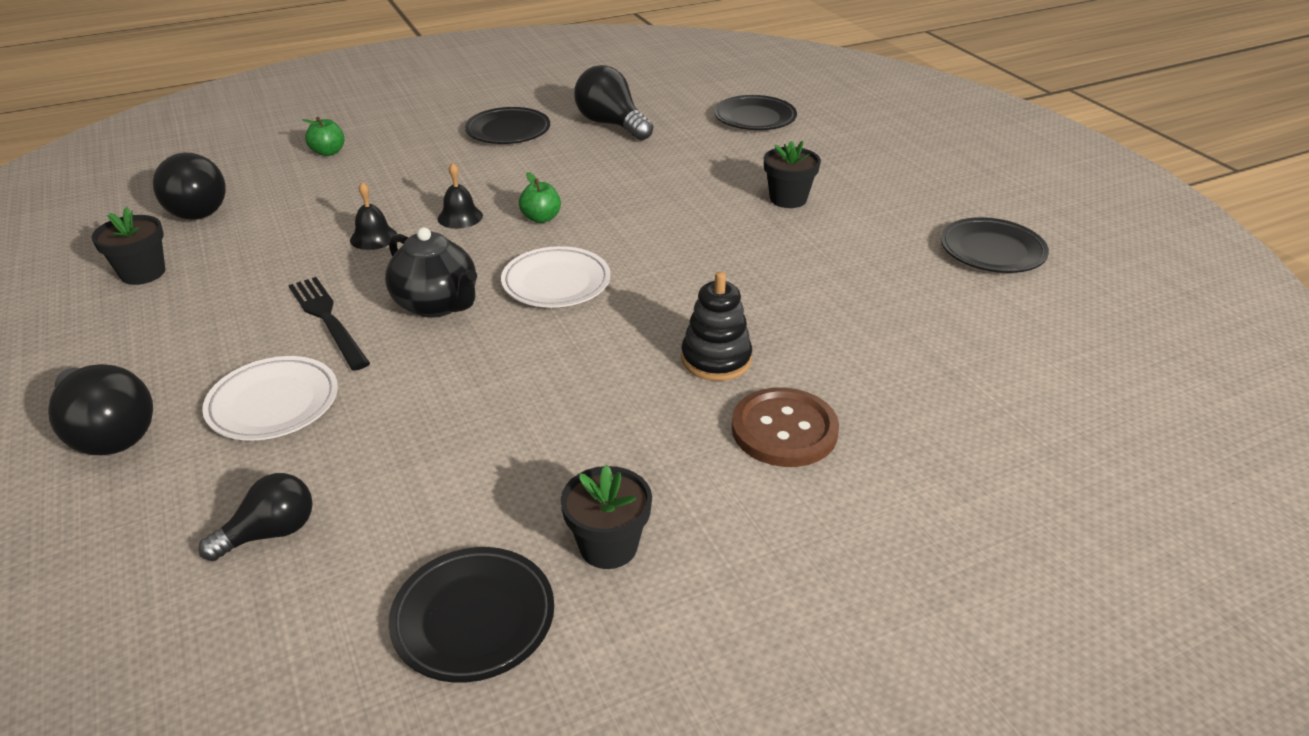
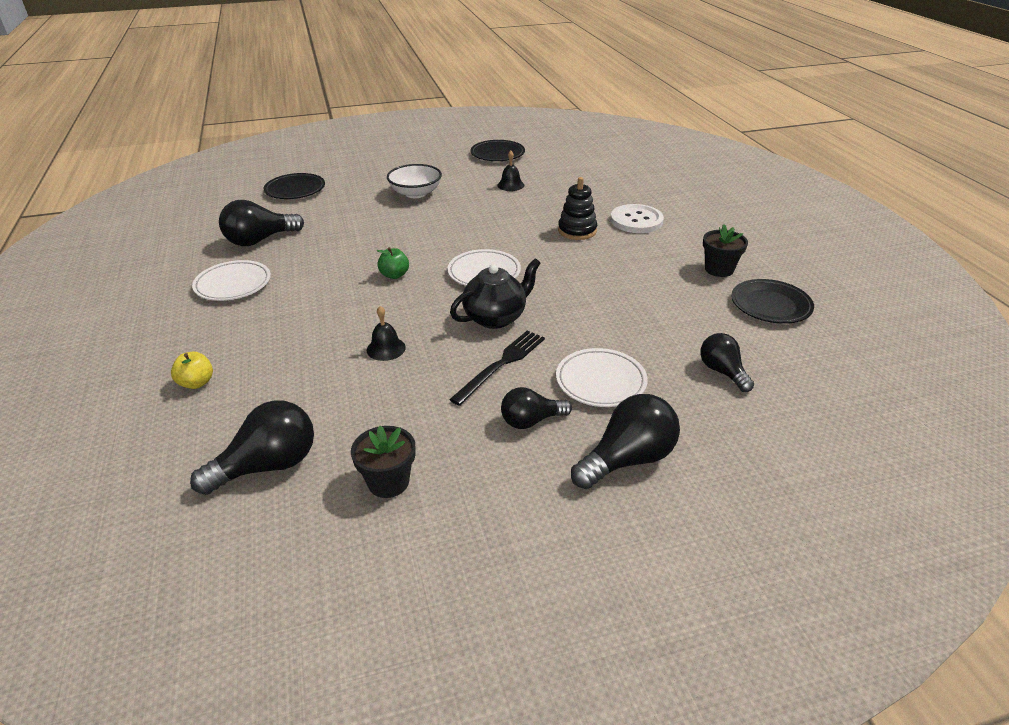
camera: 80 degrees left, 0 degrees up
black fork [288,277,370,371] -> black fork turned 150 degrees clockwise [449,330,545,406]
green apple [302,117,345,156] -> yellow apple [171,352,213,389]
black bell [438,163,483,229] -> black bell moved to [497,151,524,191]
black plate [465,107,550,144] -> white plate [192,260,271,301]
brown button [732,387,839,467] -> white button [610,204,664,233]
black flower pot [764,141,821,208] -> white bowl [387,164,442,198]
none -> black light bulb [501,387,572,429]

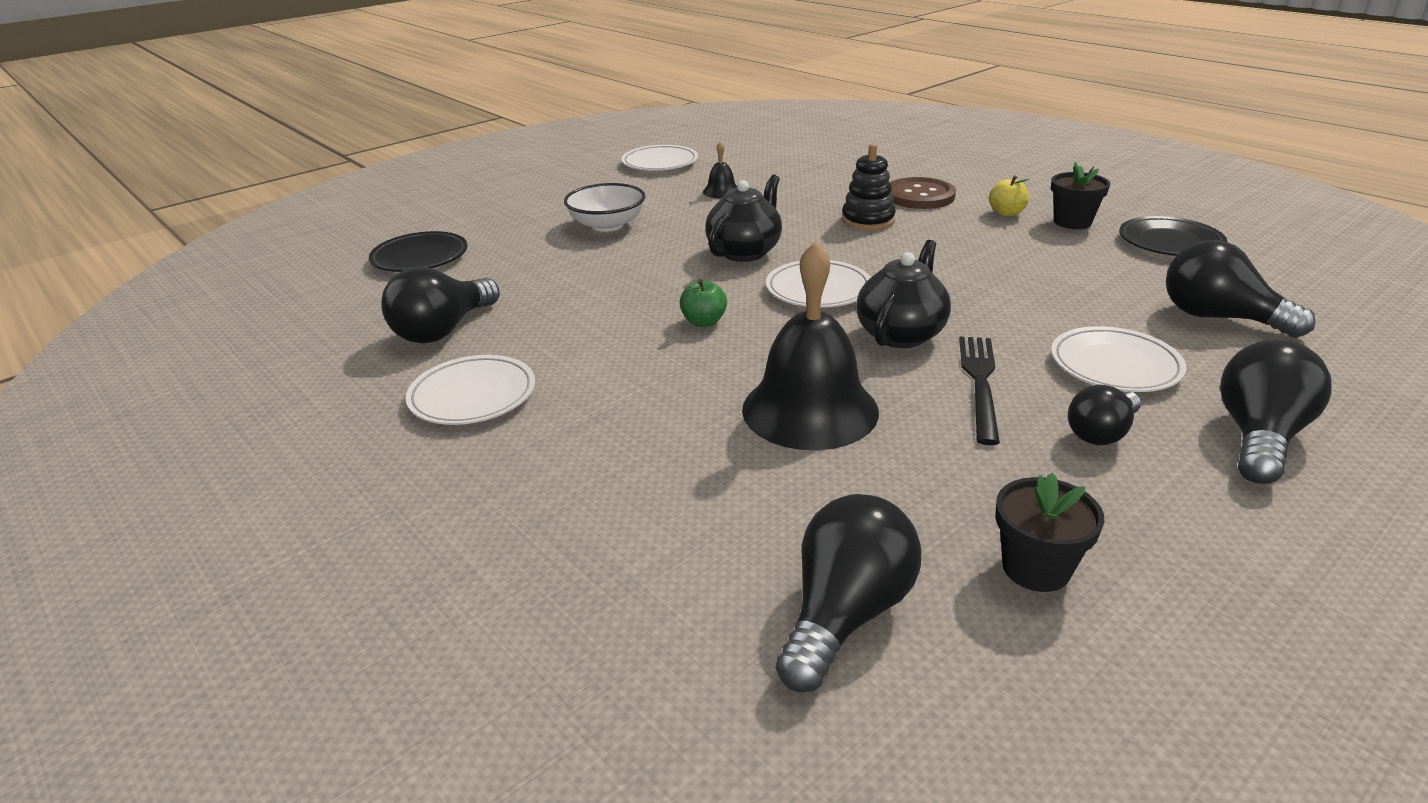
camera: 25 degrees left, 5 degrees down
yellow apple [171,352,213,389] -> yellow apple moved to [989,176,1030,216]
black bell [367,306,406,361] -> black bell [742,241,879,450], size x2.26
black plate [470,140,525,161] -> white plate [621,145,698,171]
white button [610,204,664,233] -> brown button [890,177,956,209]
black light bulb [700,333,754,392] -> black light bulb [1166,240,1316,338], size x1.56
none -> black teapot [705,174,782,262]

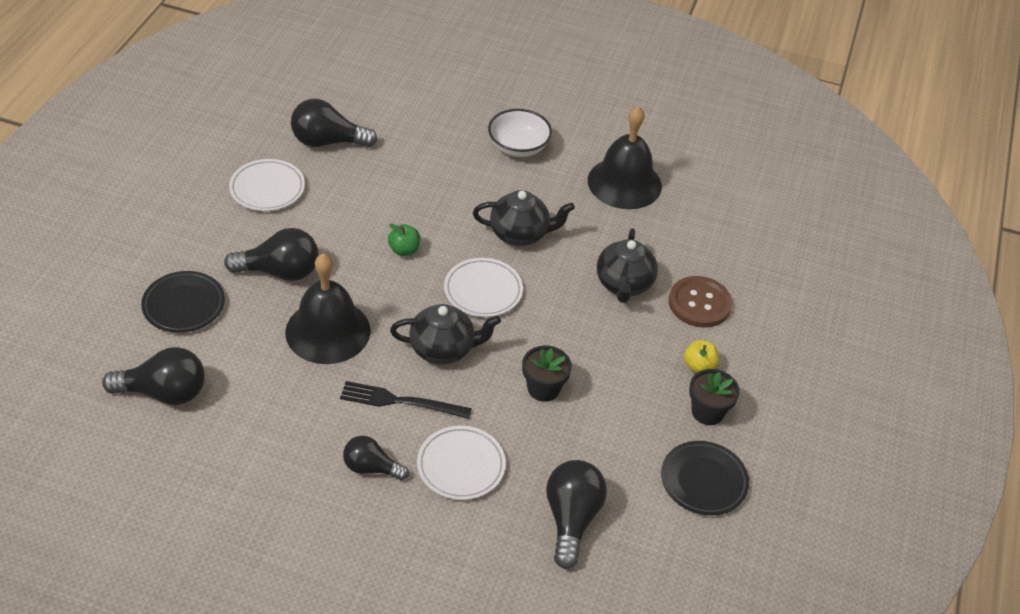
camera: 55 degrees right, 15 degrees up
black plate [369,231,467,272] -> black plate moved to [141,271,225,333]
white plate [621,145,698,171] -> none
black bell [703,141,737,198] -> black bell [588,106,662,209], size x2.26
black stacking toy [842,144,896,230] -> black teapot [597,228,658,303]
black fork [959,336,1000,445] -> black fork turned 150 degrees counterclockwise [340,381,472,419]
black flower pot [995,473,1104,592] -> black flower pot moved to [522,345,572,402]
black light bulb [1220,339,1332,484] -> black light bulb moved to [224,228,319,281]

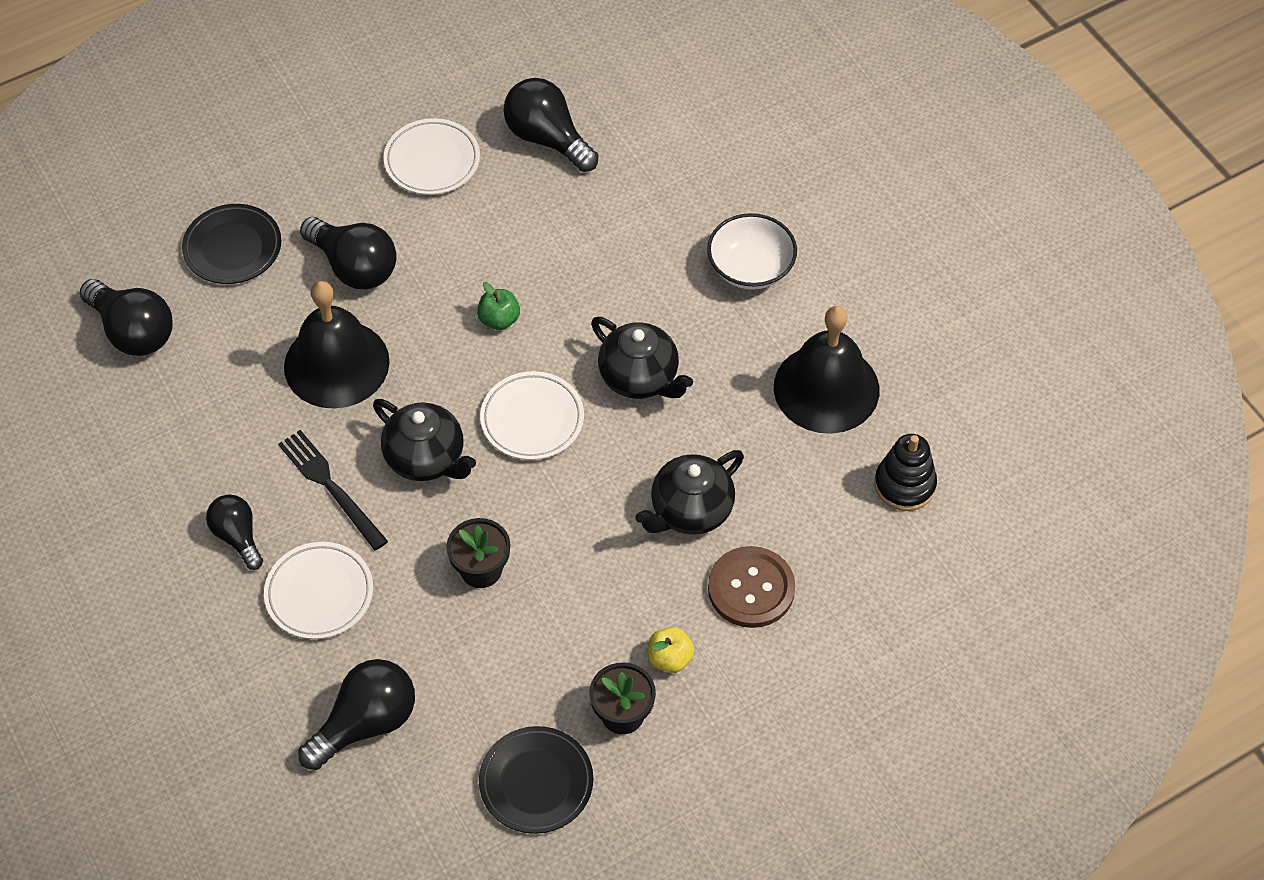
camera: 45 degrees right, 10 degrees up
none -> black stacking toy [874,434,937,511]

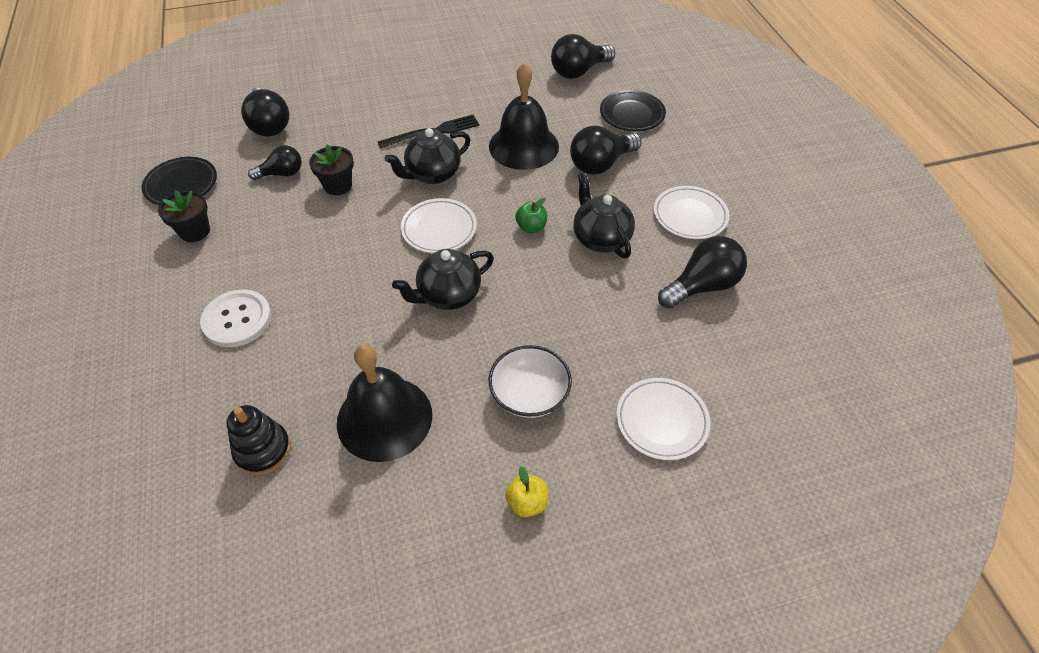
camera: 105 degrees right, 5 degrees down
black light bulb [206,495,263,570] -> black light bulb moved to [248,145,302,180]
white plate [264,542,373,639] -> white plate moved to [616,378,710,460]
black teapot [635,450,744,535] -> black teapot moved to [573,173,635,258]
yellow apple [648,627,695,673] -> yellow apple moved to [506,466,548,517]
brown button [708,546,795,628] -> white button [200,289,272,347]

